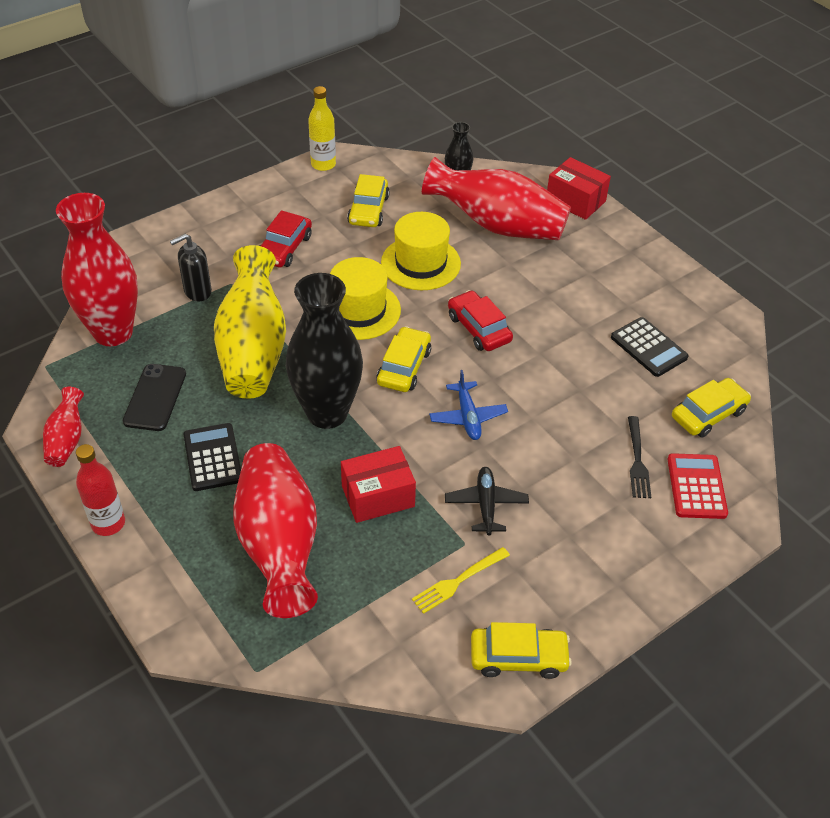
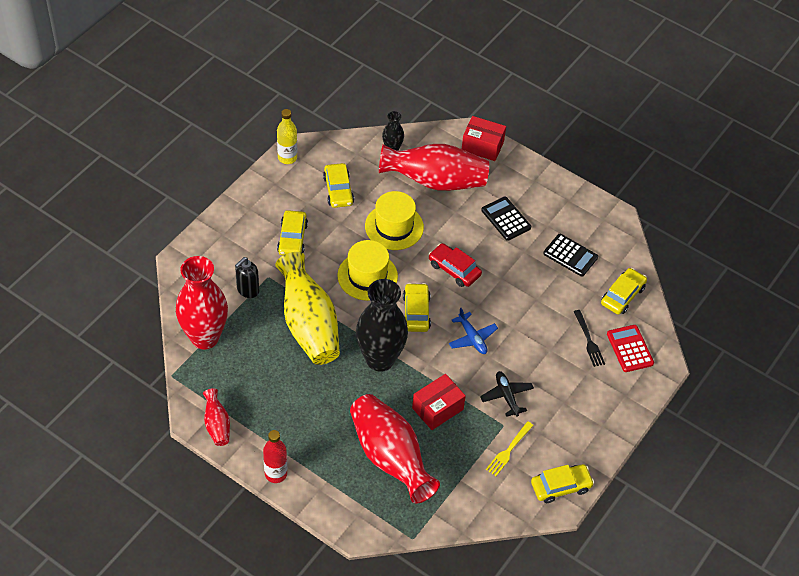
camera: 20 degrees left, 5 degrees up
black phone [123,364,186,431] -> none
black calculator [183,423,241,491] -> black calculator moved to [481,197,531,241]
red car [260,210,312,267] -> yellow car [277,210,308,255]

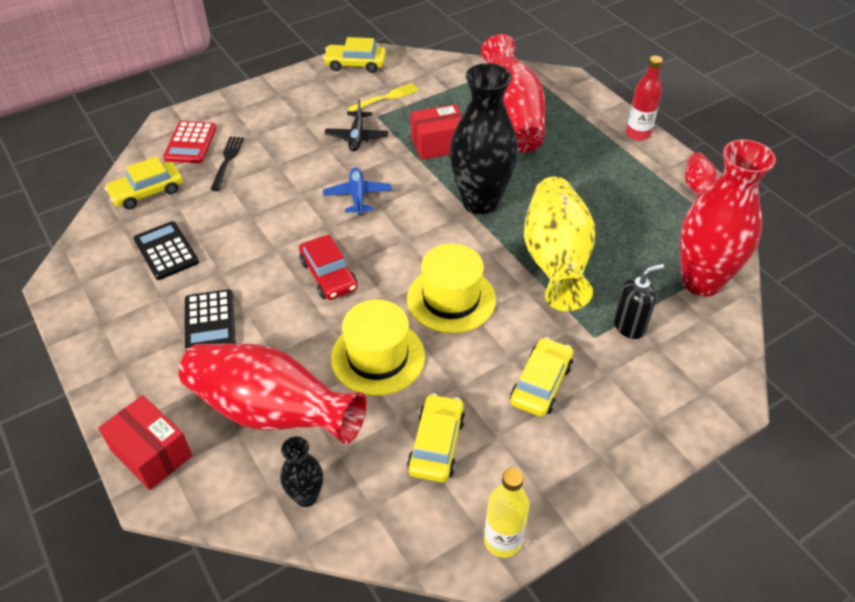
camera: 155 degrees left, 5 degrees down
yellow car [403,283,431,332] -> none

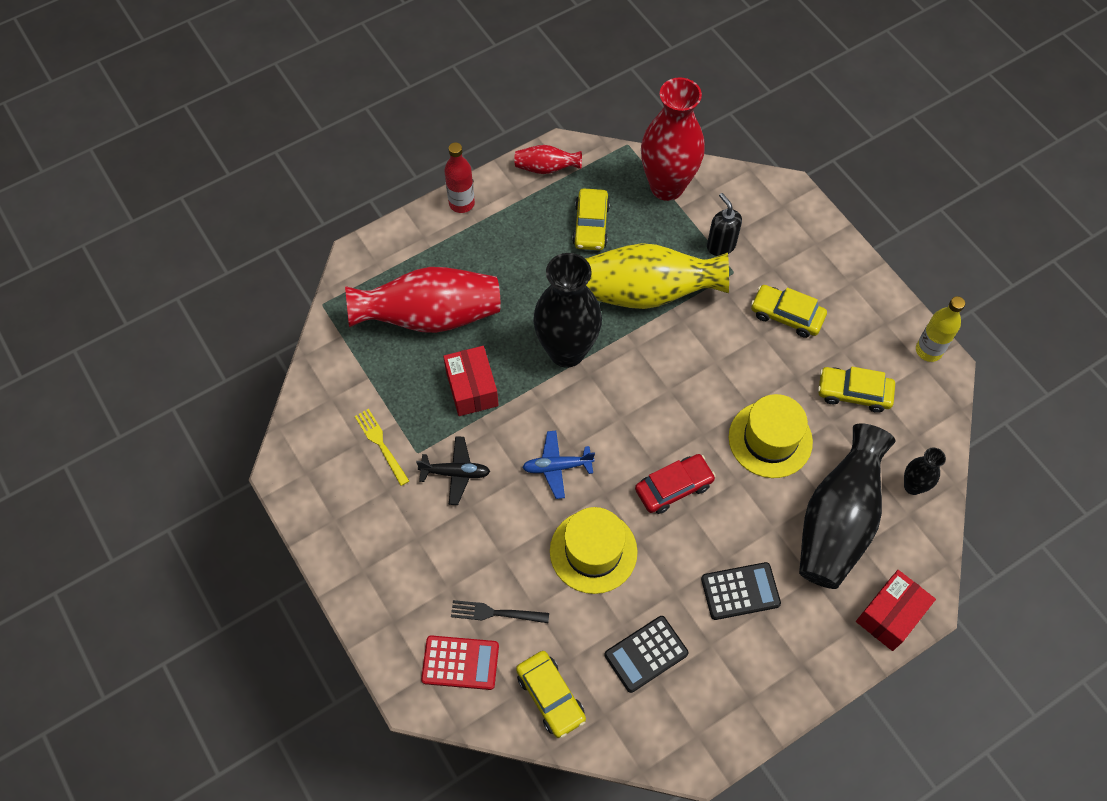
camera: 90 degrees left, 15 degrees up
red vase [179,343,367,444] -> black vase [799,423,896,589]
yellow car [323,37,386,73] -> yellow car moved to [572,189,610,250]
yellow hat [407,244,496,334] -> yellow hat moved to [550,507,637,594]

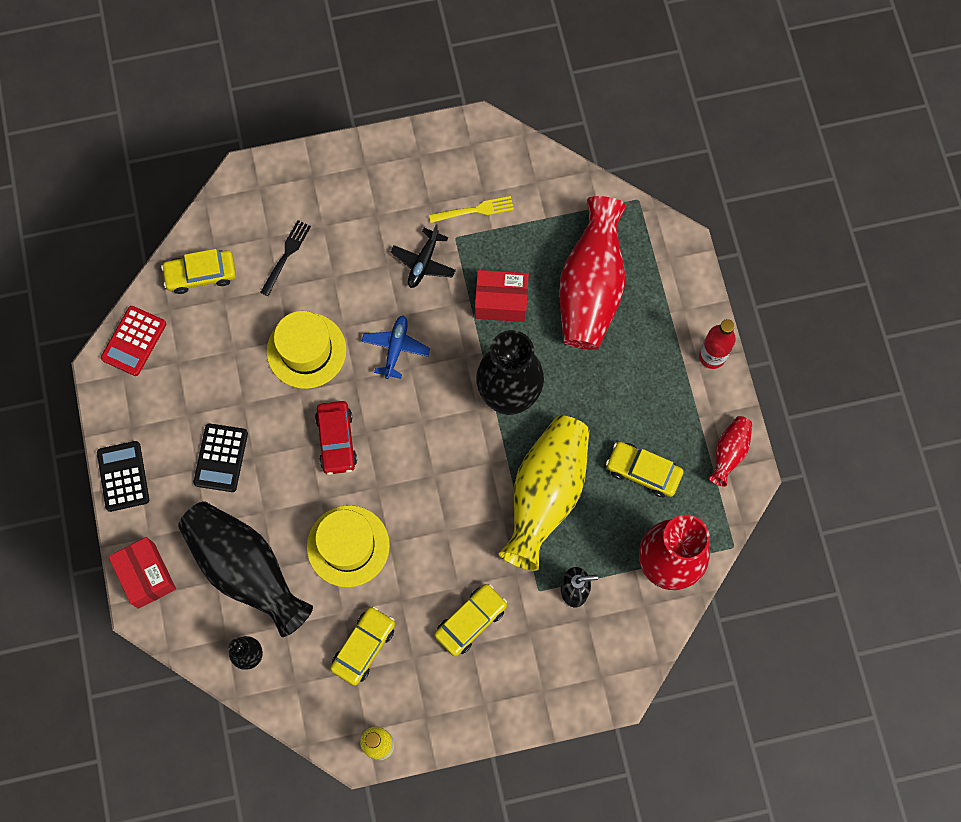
camera: 110 degrees right, 10 degrees up
red calculator [421,635,499,690] -> red calculator moved to [101,306,166,376]
black calculator [604,616,689,693] -> black calculator moved to [97,441,149,512]

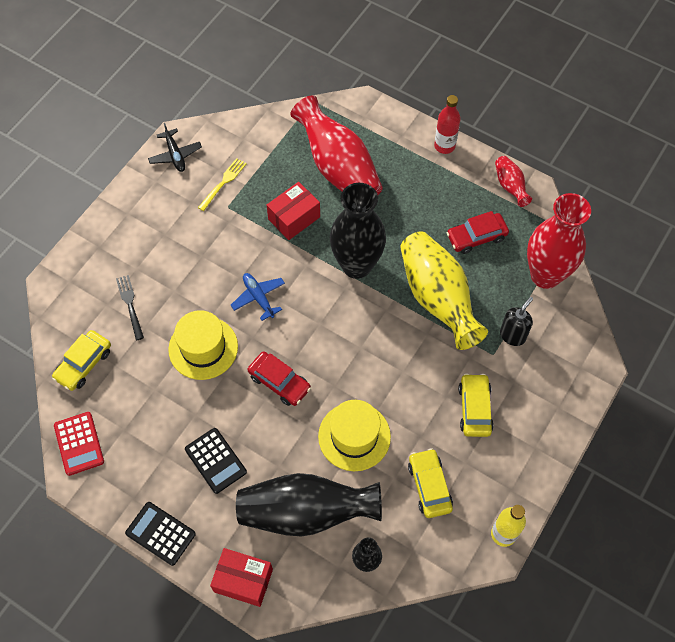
camera: 45 degrees left, 10 degrees down
black plane [390,224,456,288] -> black plane moved to [148,123,202,172]
yellow car [606,442,684,497] -> red car [447,211,509,254]

